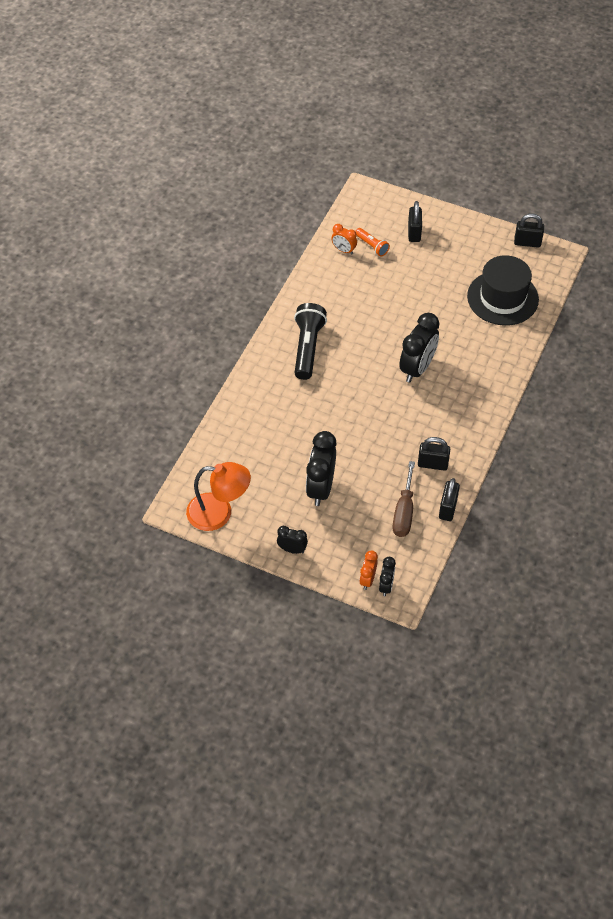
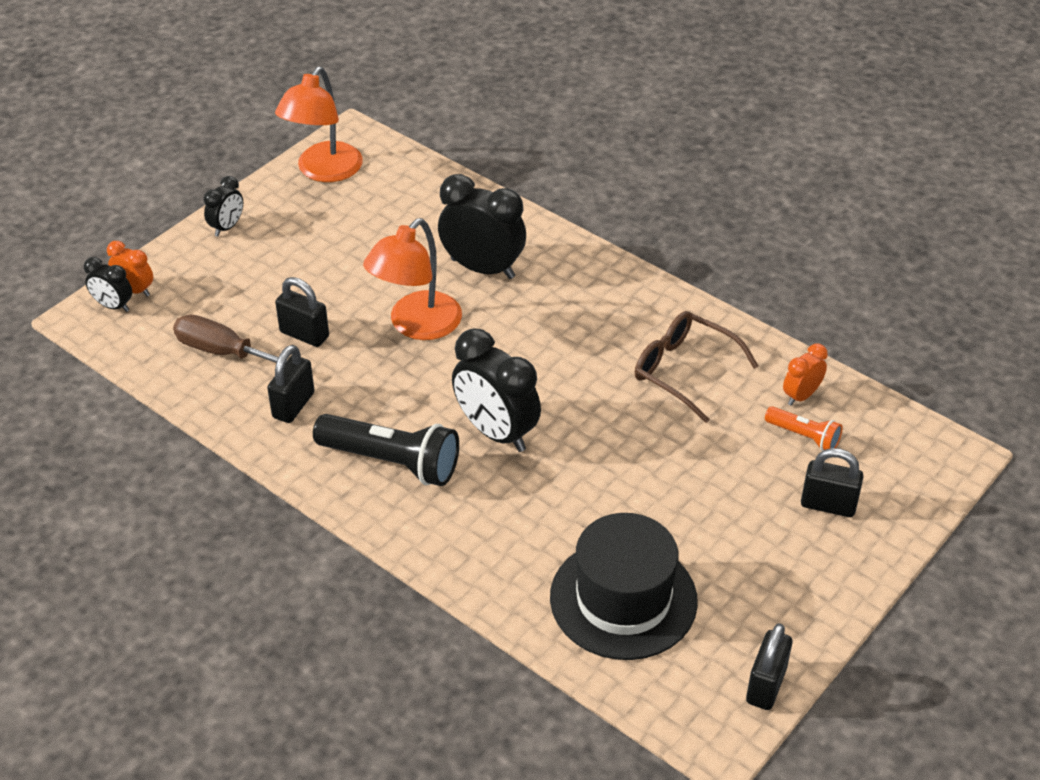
camera: 105 degrees right, 10 degrees down
black flashlight [294,303,327,380] -> black flashlight moved to [313,414,459,486]
black clock [306,431,337,506] -> black clock moved to [438,174,526,279]
orange flashlight [355,228,390,256] -> orange flashlight turned 120 degrees counterclockwise [765,406,843,451]
black padlock [439,478,460,521] -> black padlock moved to [275,277,329,347]
none -> orange lamp [363,218,462,340]
none -> brown glasses [635,311,758,423]

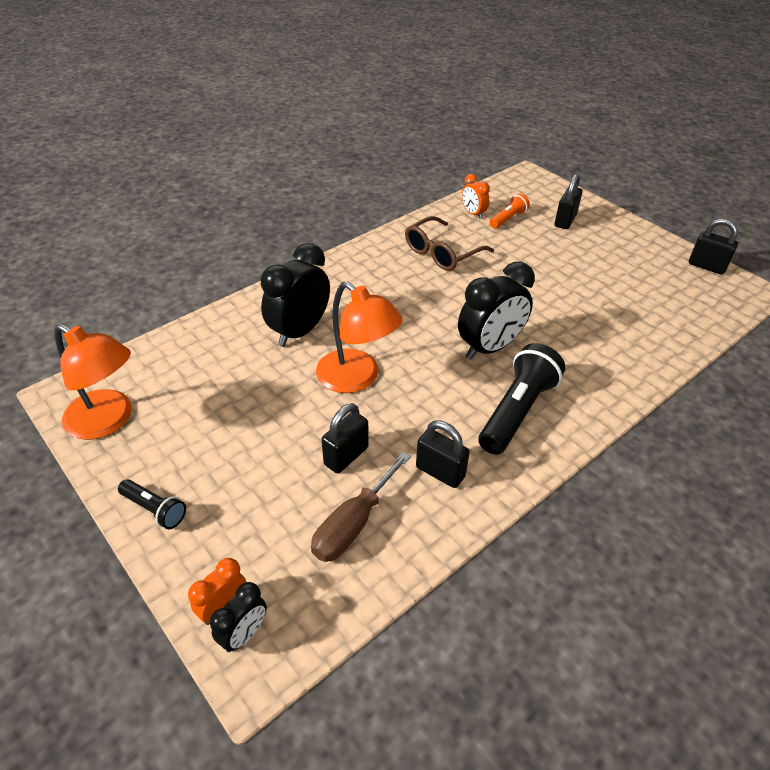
camera: 80 degrees left, 0 degrees up
black clock [203,176,243,237] -> black flashlight [118,479,186,529]
black hat [550,513,698,660] -> none

